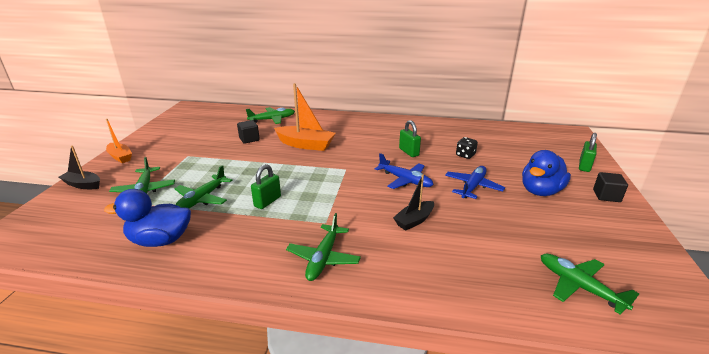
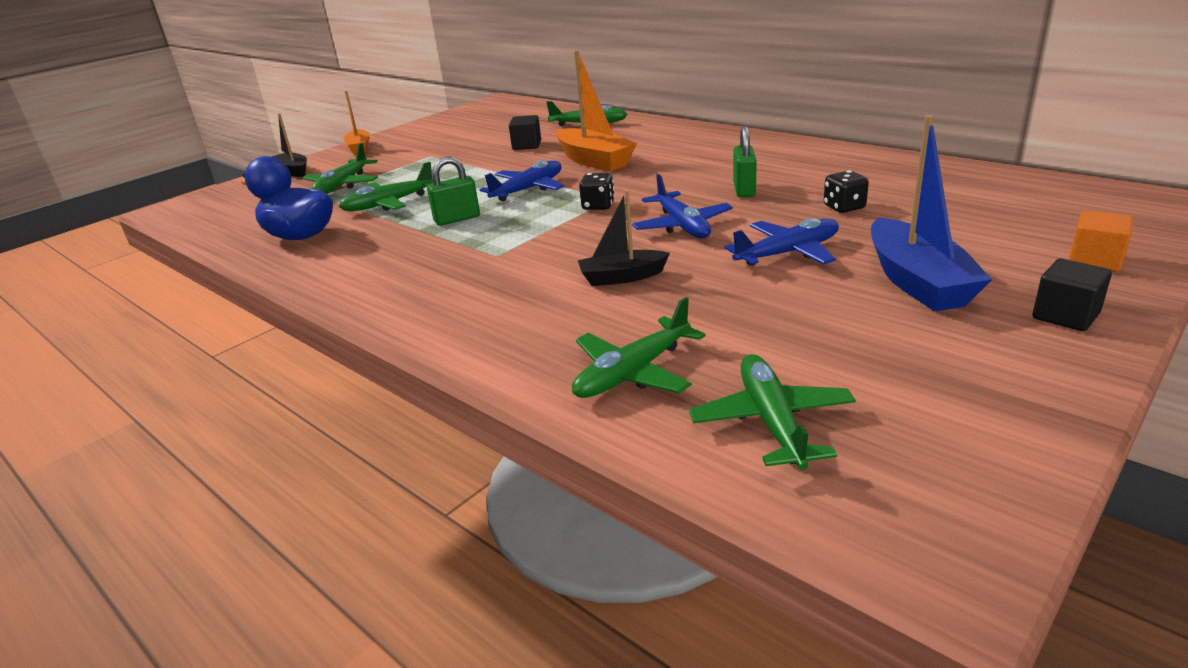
camera: 35 degrees right, 0 degrees up
green plane [286,213,361,281] -> green plane moved to [572,297,706,398]
blue duck [522,150,571,196] -> blue boat [871,115,992,312]
green padlock [579,133,597,172] -> orange cube [1069,210,1133,272]
none -> blue plane [480,161,564,201]
none -> black dice [579,173,615,210]

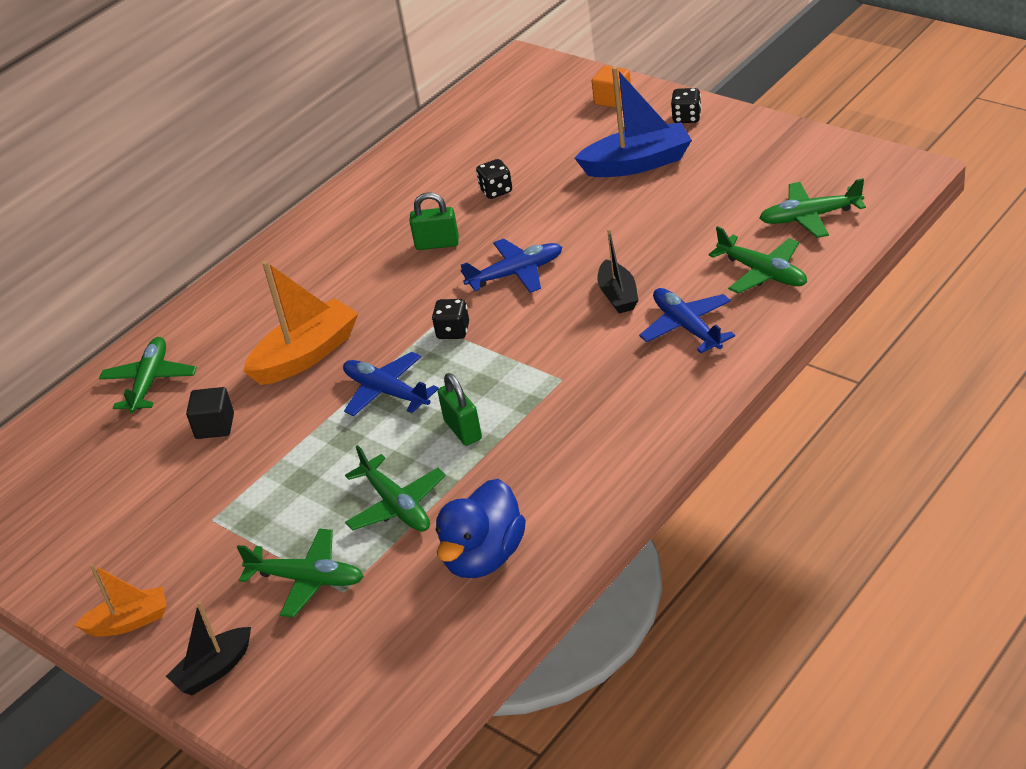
camera: 90 degrees left, 10 degrees up
blue plane [724,218,839,266] -> blue plane moved to [639,288,735,353]
black cube [1033,259,1112,331] -> black dice [671,88,701,123]

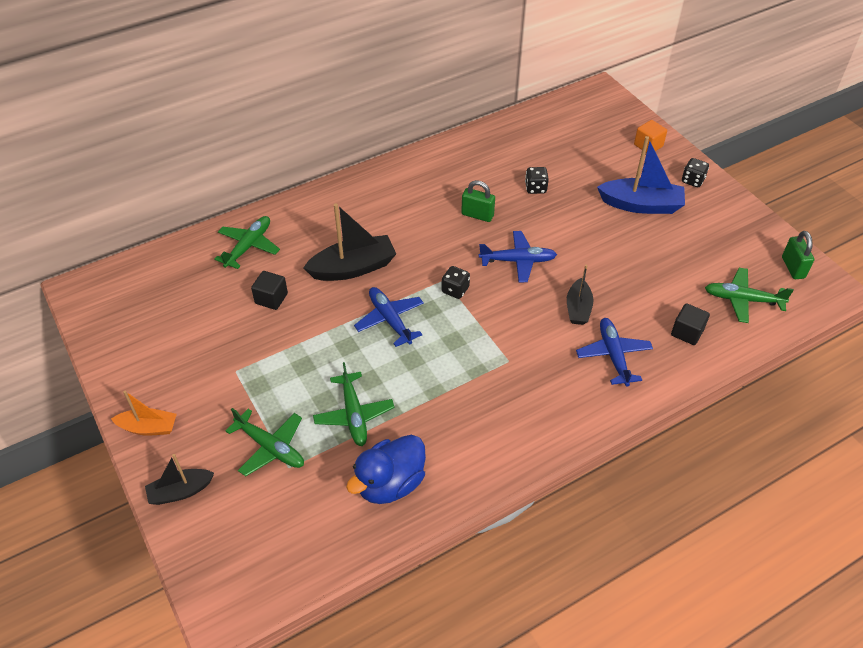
camera: 15 degrees right, 10 degrees up
orange boat [243,261,358,385] -> black boat [303,203,396,281]
green padlock [438,373,482,446] -> green padlock moved to [782,231,814,279]
green plane [709,226,807,294] -> black cube [671,303,710,345]

